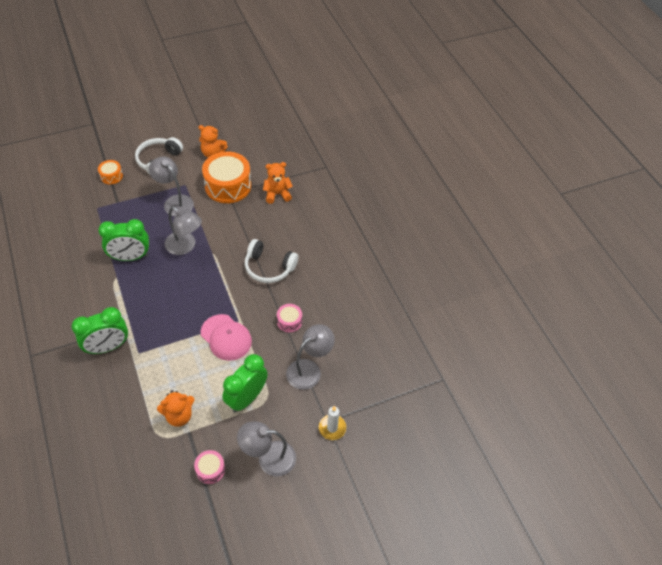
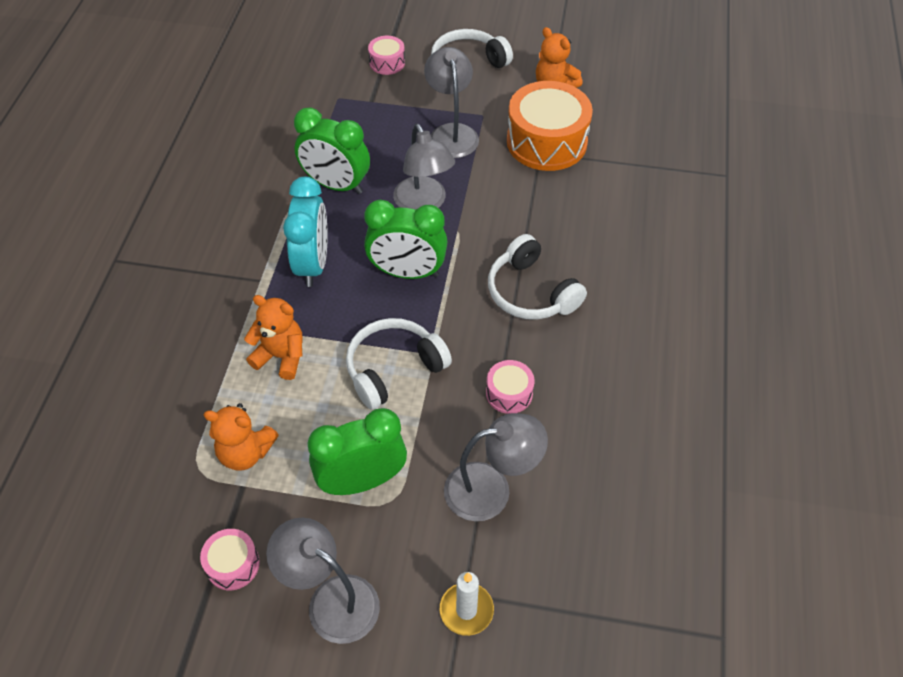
camera: 35 degrees right, 0 degrees up
green clock [71,307,128,354] -> green clock moved to [364,200,448,279]
orange drum [98,160,123,184] -> pink drum [368,36,405,75]
pink cap [201,314,252,361] -> white headphones [346,318,452,410]
orange teddy bear [263,162,293,204] -> orange teddy bear moved to [244,295,303,380]
none -> turquoise clock [283,177,328,287]

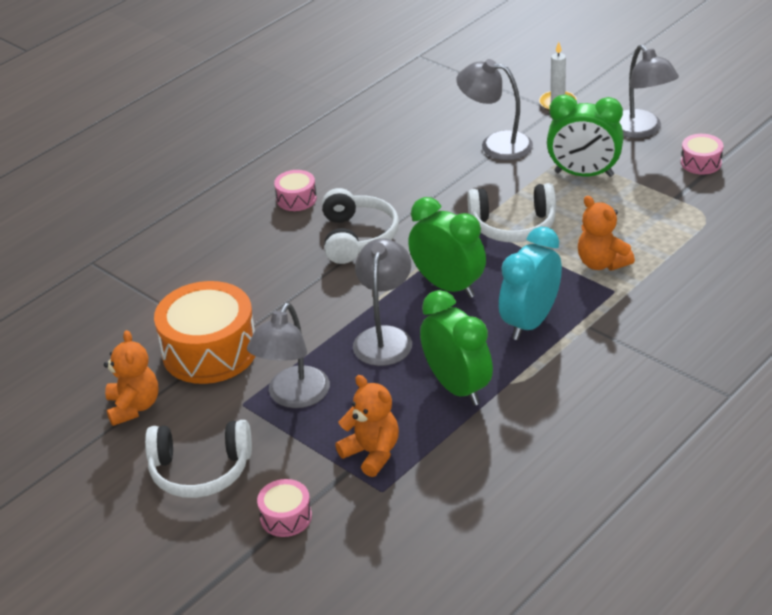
camera: 145 degrees left, 15 degrees down
orange teddy bear [204,403,279,471] -> orange teddy bear moved to [335,375,399,477]
pink drum [486,360,535,414] -> pink drum moved to [274,170,317,211]

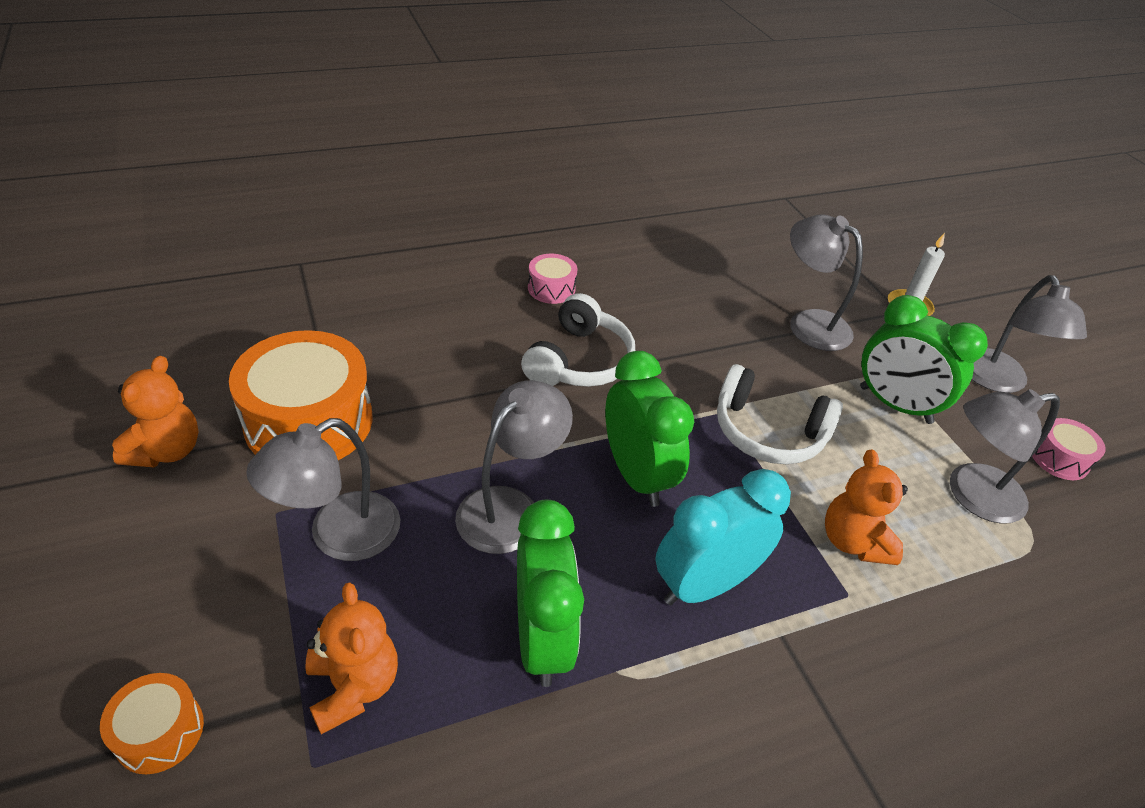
camera: 20 degrees right, 5 degrees up
white headphones [145,420,252,498] -> none
pink drum [257,479,312,537] -> orange drum [100,673,204,774]
none -> grey lamp [950,389,1060,524]

